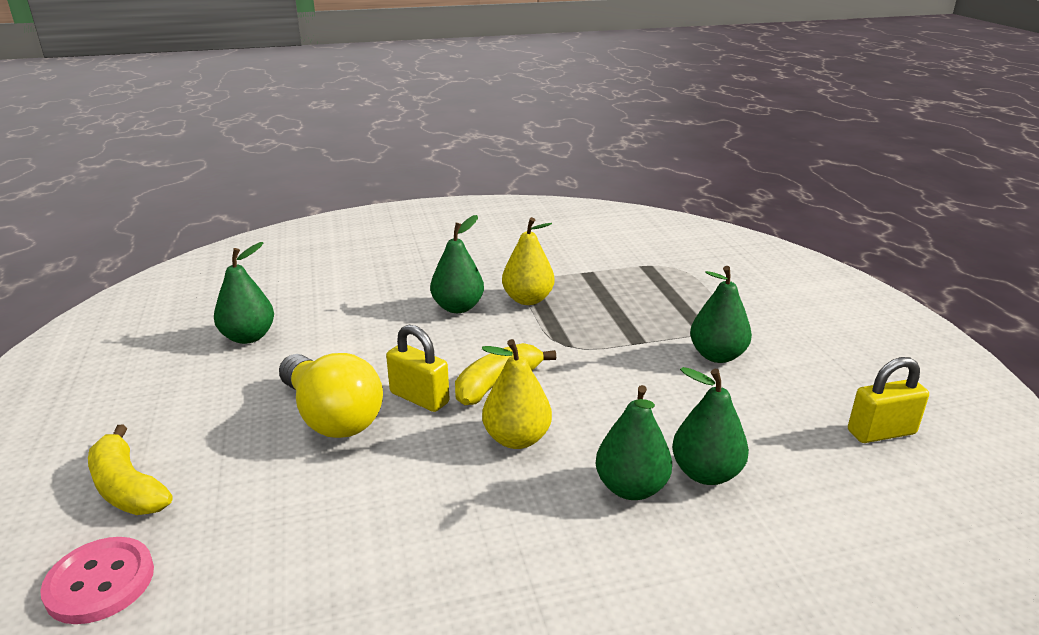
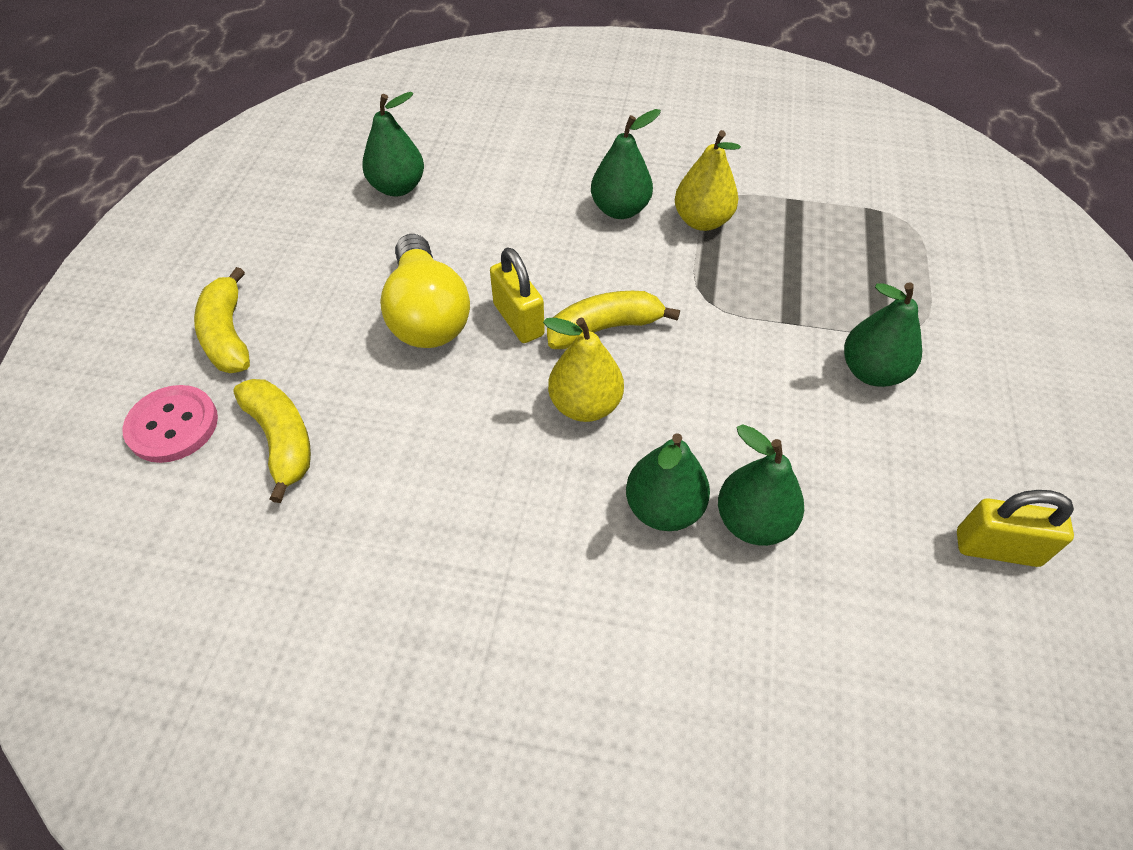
camera: 25 degrees right, 25 degrees up
none -> yellow banana [233,379,311,503]

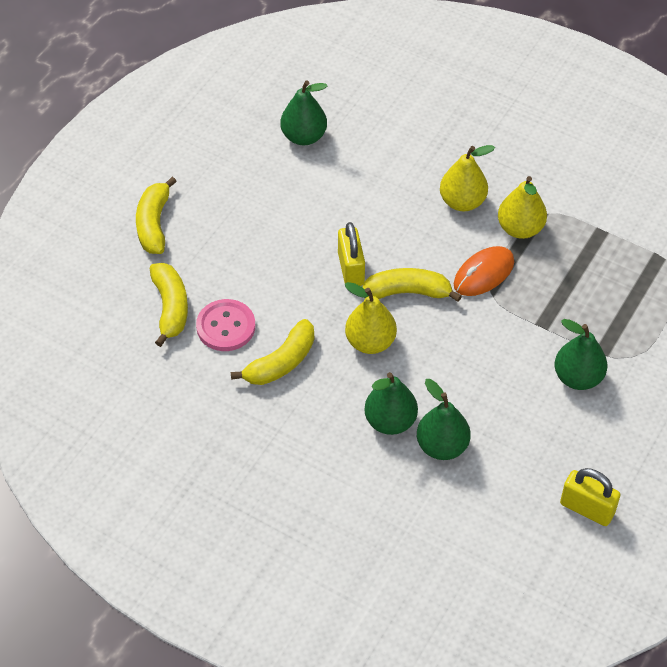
camera: 20 degrees right, 0 degrees up
pink button [123,385,218,463] -> pink button moved to [196,299,255,351]
yellow light bulb [380,234,470,348] -> none
green pear [591,109,661,219] -> yellow pear [440,145,495,211]
none -> yellow banana [231,319,314,385]
none -> orange mouse [454,246,514,296]

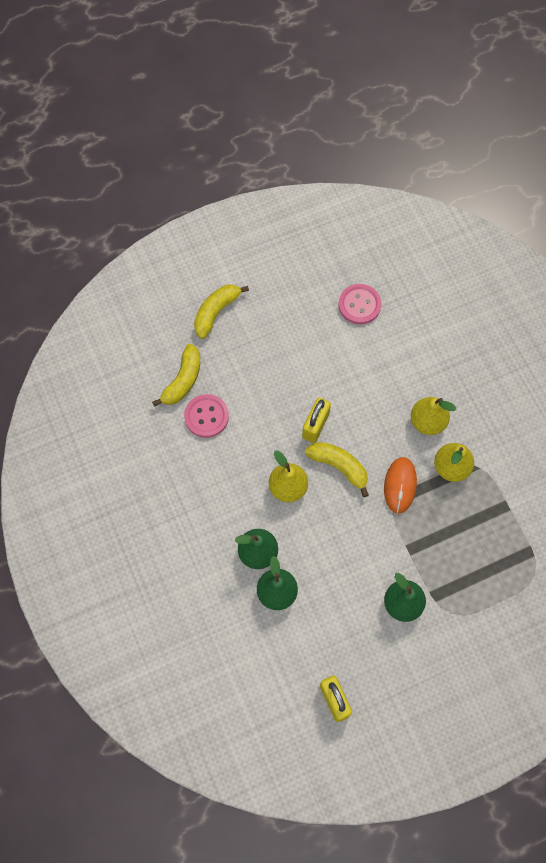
camera: 35 degrees right, 15 degrees up
yellow banana [231,319,314,385] -> none
green pear [281,80,327,145] -> pink button [338,284,382,324]
orange mouse [454,246,514,296] -> orange mouse turned 75 degrees counterclockwise [384,457,417,514]

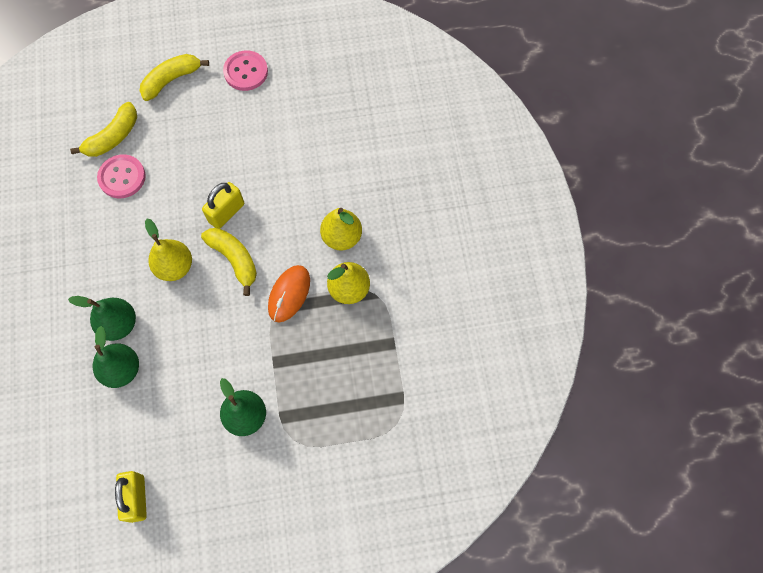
camera: 15 degrees right, 0 degrees up
pink button [338,284,382,324] -> pink button moved to [223,50,268,91]

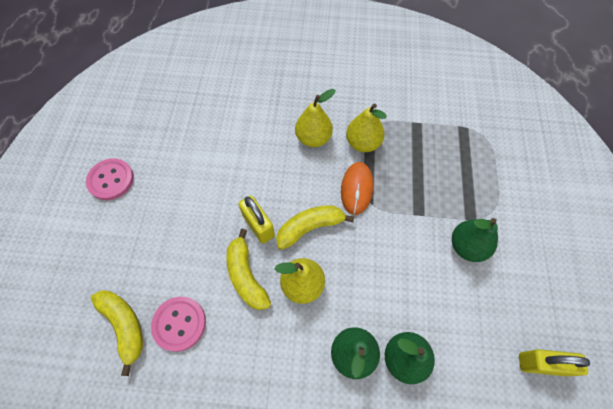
camera: 75 degrees left, 5 degrees down
yellow banana [140,54,209,101] -> yellow banana moved to [226,229,271,310]
orange mouse [268,265,310,322] -> orange mouse turned 60 degrees clockwise [341,162,373,215]

